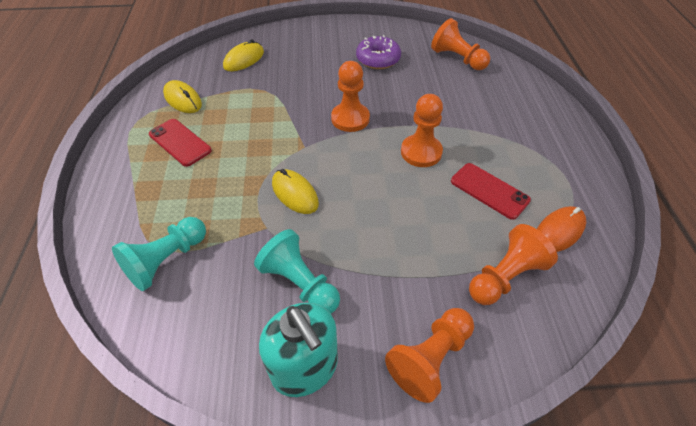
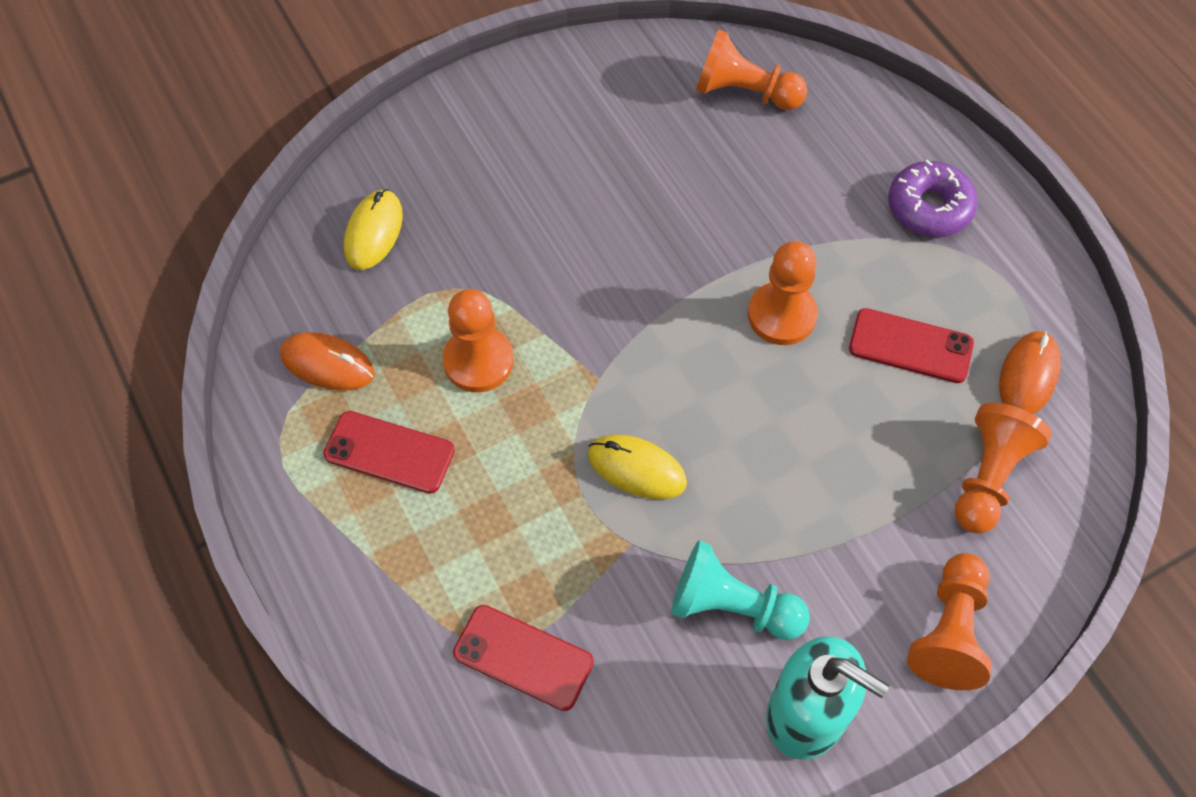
camera: 25 degrees left, 10 degrees up
turquoise pawn [112,217,206,291] -> red phone [453,605,594,711]
yellow mouse [163,80,202,113] -> orange mouse [280,332,375,391]
orange pawn [331,61,370,132] -> orange pawn moved to [442,289,513,392]
purple donut [356,35,401,69] -> purple donut moved to [889,159,978,237]

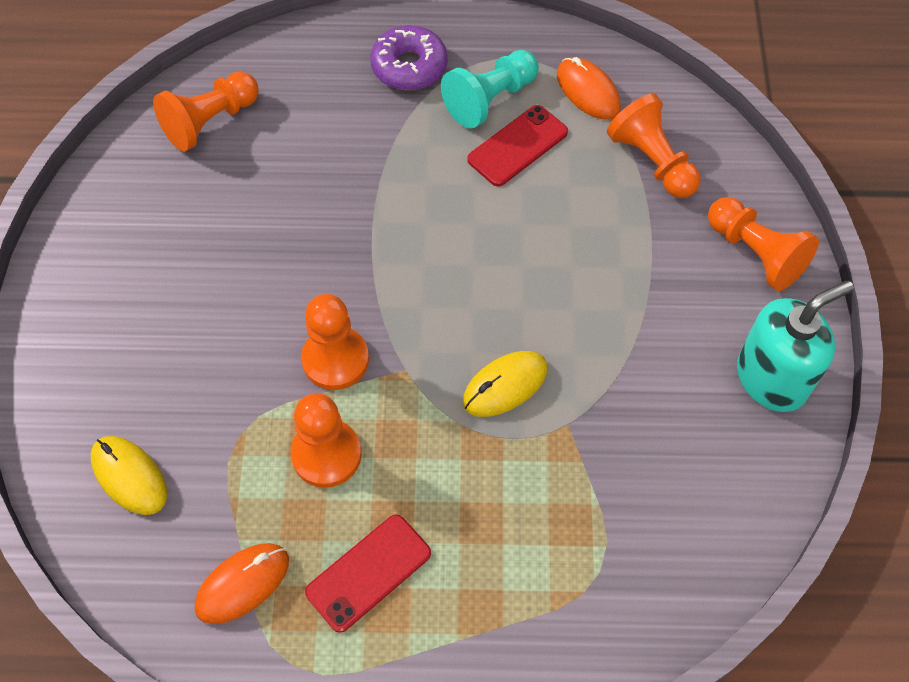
camera: 60 degrees left, 0 degrees up
red phone [453,605,594,711] -> none
turquoise pawn [671,540,810,640] -> turquoise pawn moved to [441,50,539,128]
orange pawn [748,241,818,345] -> orange pawn moved to [301,294,369,390]

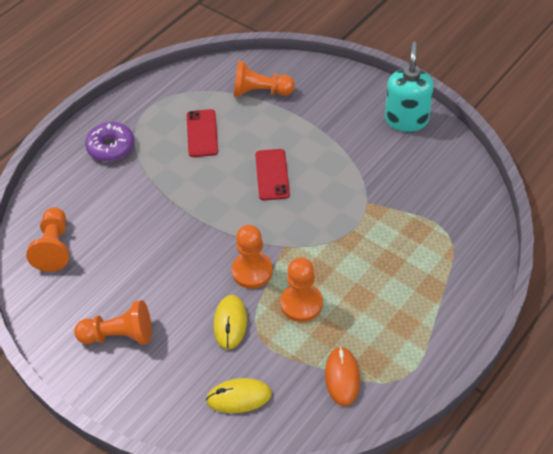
camera: 50 degrees left, 10 degrees down
red phone [305,514,431,633] -> red phone moved to [255,149,290,201]
turquoise pawn [441,50,539,128] -> none
yellow mouse [463,351,548,417] -> yellow mouse moved to [214,295,247,349]
orange mouse [557,57,621,120] -> none
orange pawn [708,197,819,291] -> orange pawn moved to [74,300,152,345]

